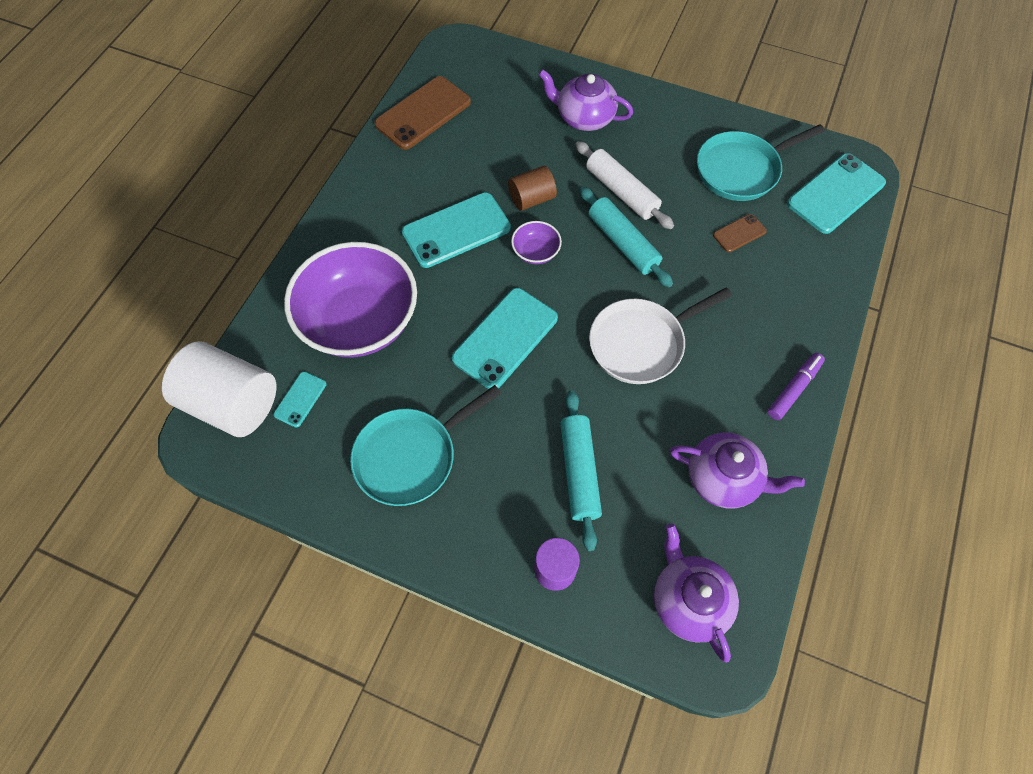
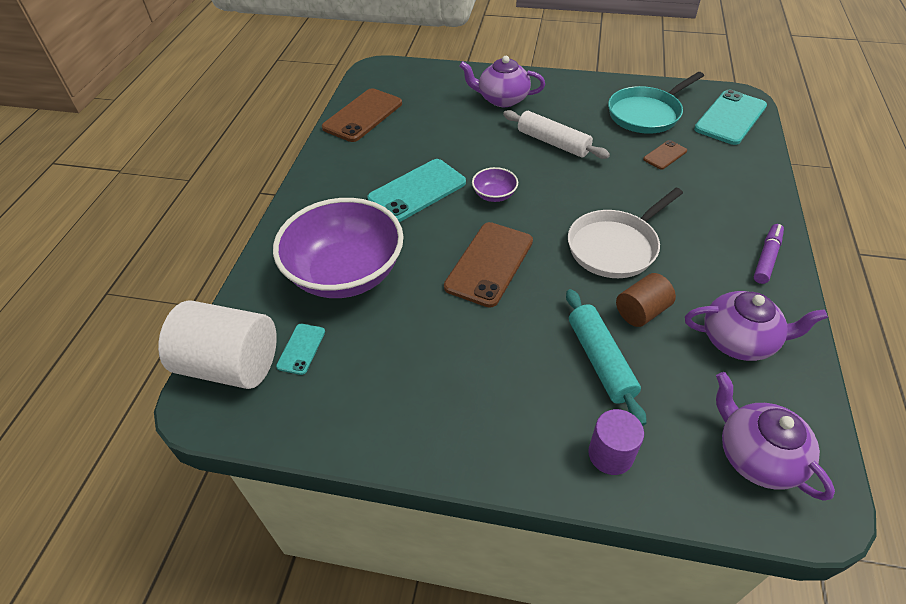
camera: 10 degrees left, 15 degrees down
turquoise pan [350,385,502,506] -> none
turquoise phone [452,288,558,389] -> brown phone [444,222,533,308]
brown cylinder [508,166,557,211] -> brown cylinder moved to [616,273,676,327]
turquoise rolling pin [580,187,673,287] -> none

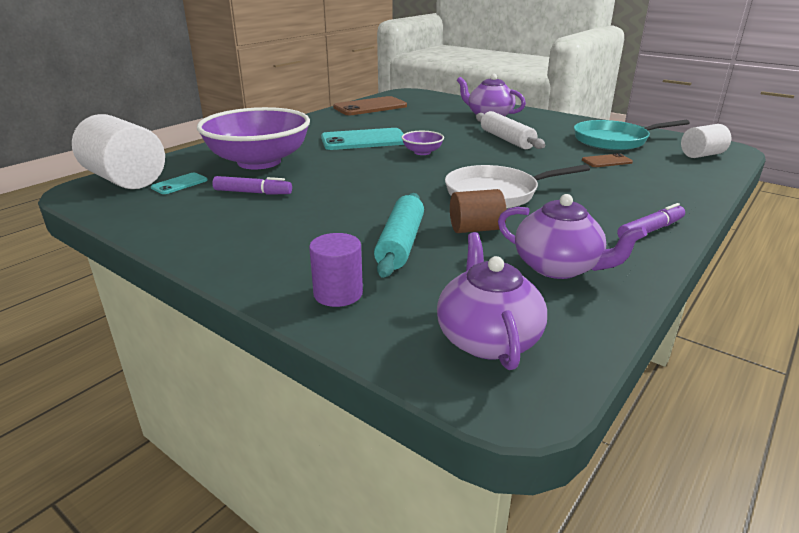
camera: 25 degrees right, 20 degrees down
brown phone [444,222,533,308] -> none
turquoise phone [694,90,767,145] -> white cylinder [681,124,731,158]
none -> purple marker [212,176,292,195]

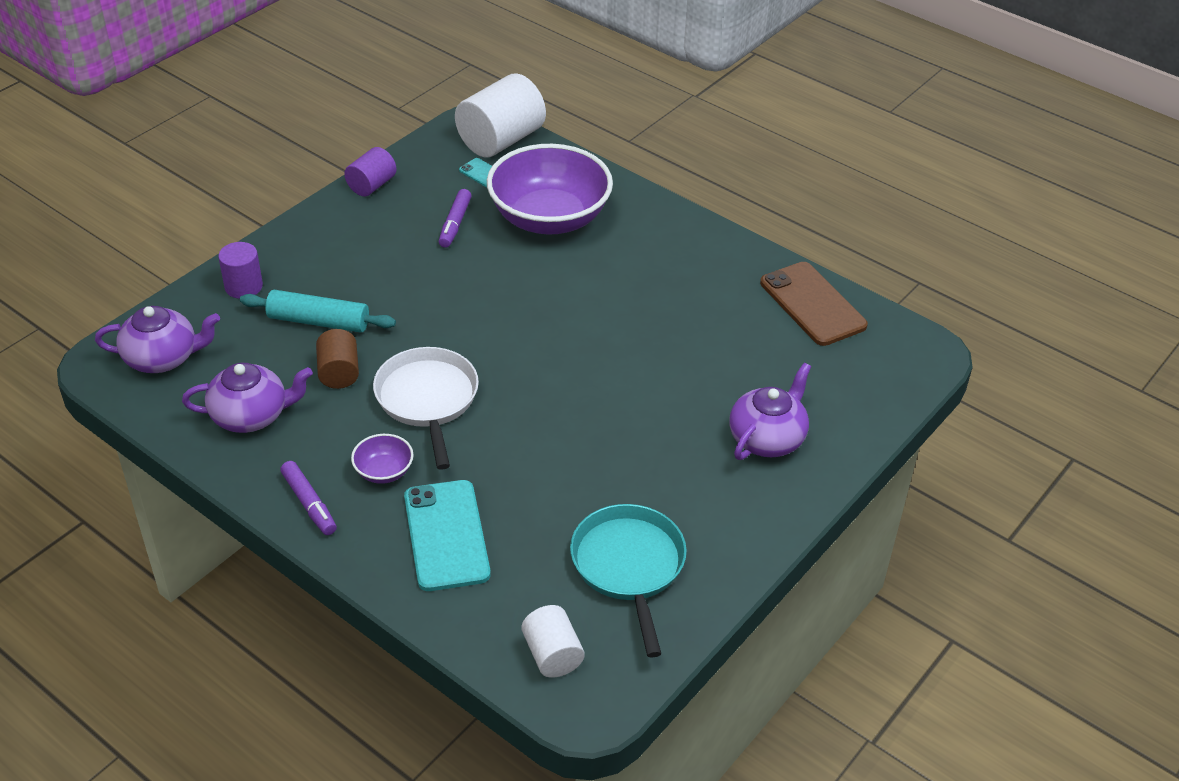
camera: 90 degrees right, 15 degrees up
turquoise phone [321,128,404,150] -> turquoise phone moved to [404,480,491,591]
purple bowl [402,131,444,155] -> purple bowl moved to [351,434,414,484]
white rolling pin [476,111,545,149] -> none
purple teapot [498,194,647,279] -> purple teapot turned 135 degrees counterclockwise [182,363,313,433]
brown phone [582,153,633,167] -> none
none -> purple cylinder [344,147,397,196]

